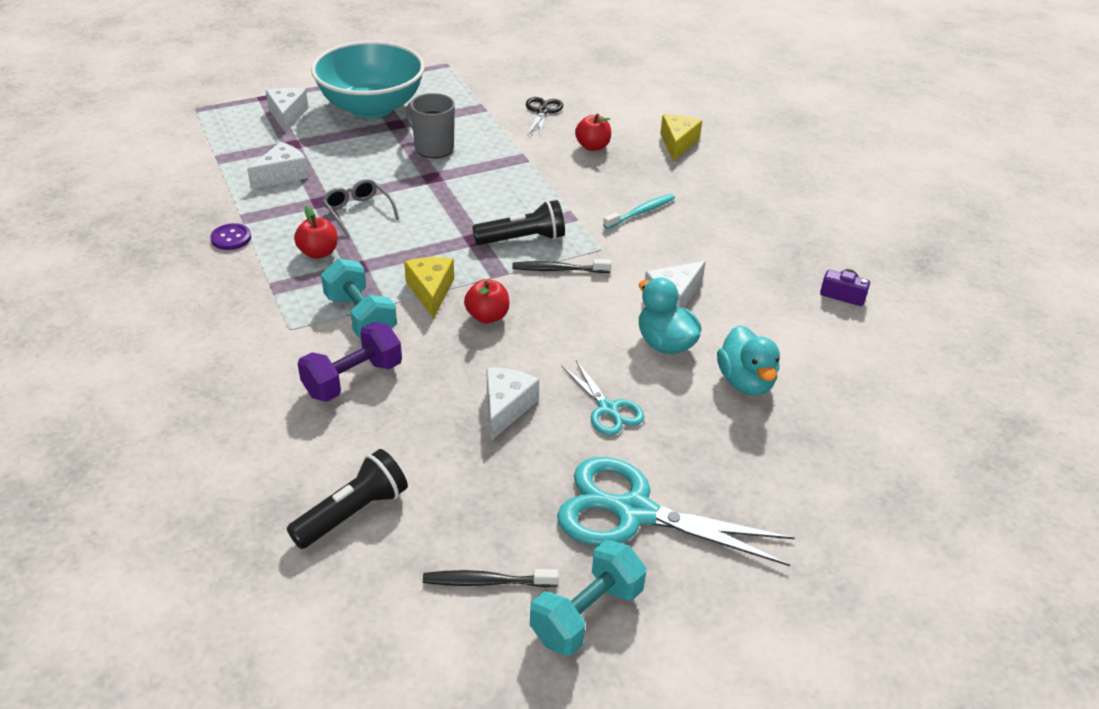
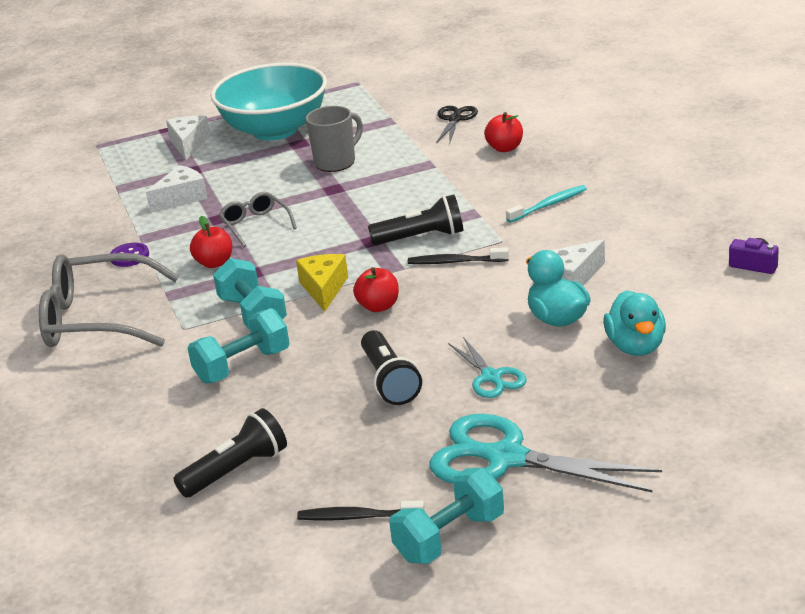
camera: 10 degrees right, 10 degrees down
purple dumbbell [297,322,402,402] -> turquoise dumbbell [188,308,290,384]
grey mug [406,93,455,158] -> grey mug turned 90 degrees clockwise [306,106,363,172]
white cheese [487,367,540,441] -> black flashlight [361,330,422,405]
yellow cheese [660,115,702,161] -> none
none -> grey glasses [39,253,179,347]

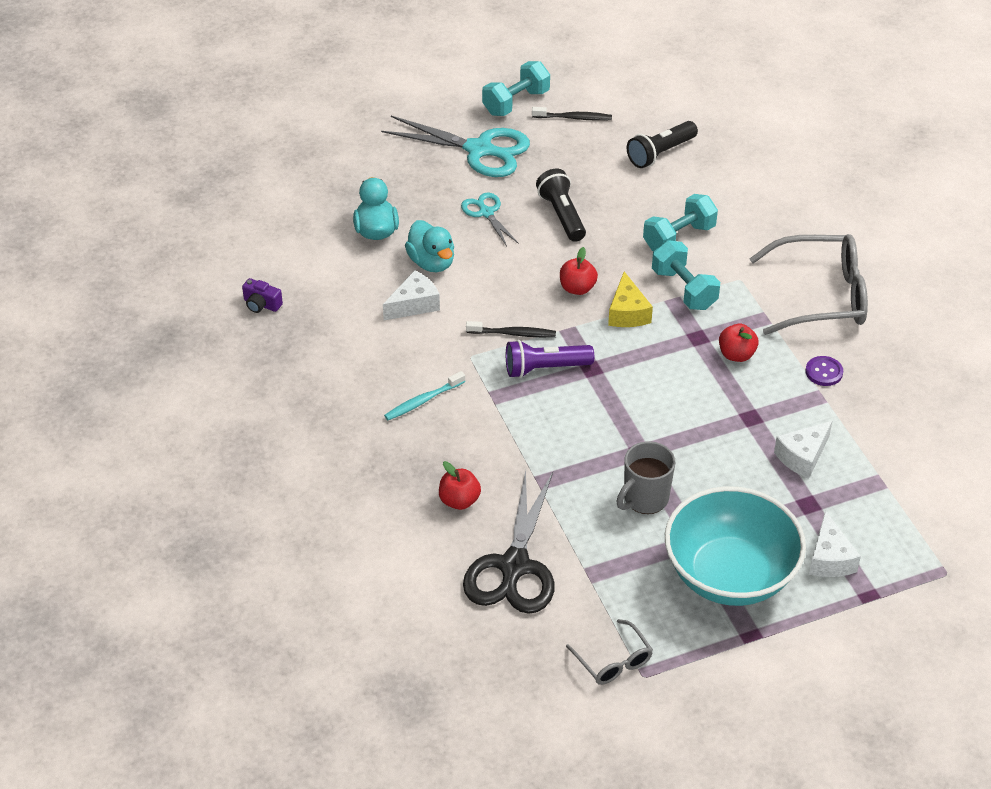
camera: 175 degrees right, 15 degrees up
grey glasses [219,192,297,247] -> grey glasses moved to [566,619,653,685]
black flashlight [368,194,463,245] -> purple flashlight [506,340,594,378]
black scissors [436,106,478,143] -> black scissors [463,470,554,614], size x1.88

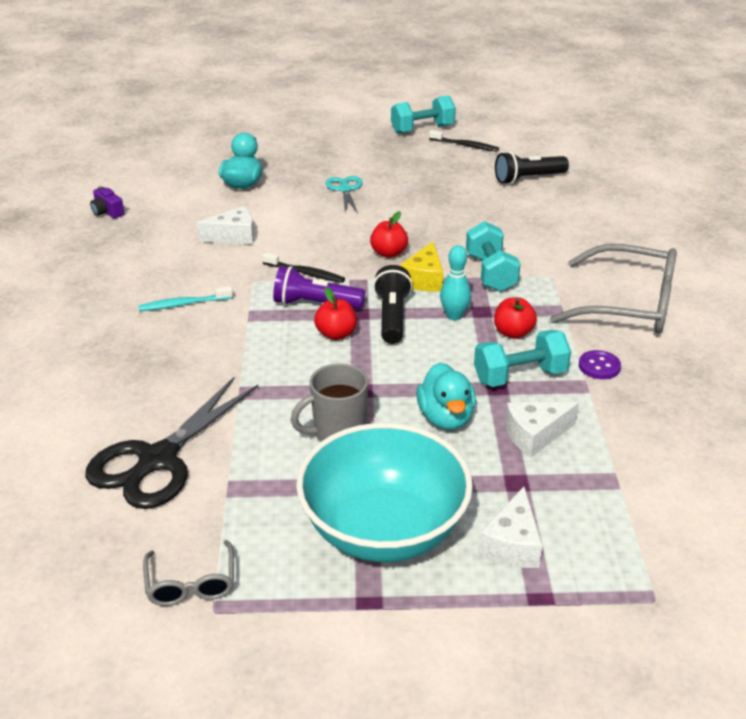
camera: 20 degrees right, 10 degrees down
turquoise scissors [381,116,530,177] -> none
turquoise duck [405,220,454,272] -> turquoise duck moved to [416,362,476,430]
red apple [439,461,481,510] -> red apple moved to [314,287,357,340]
black flashlight [536,169,586,242] -> black flashlight moved to [373,265,413,344]
turquoise dumbbell [643,194,718,251] -> turquoise dumbbell moved to [474,330,571,387]
none -> turquoise bowling pin [440,245,471,320]

